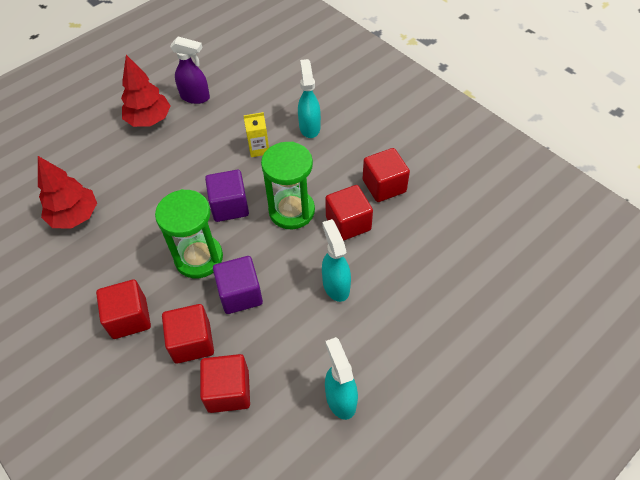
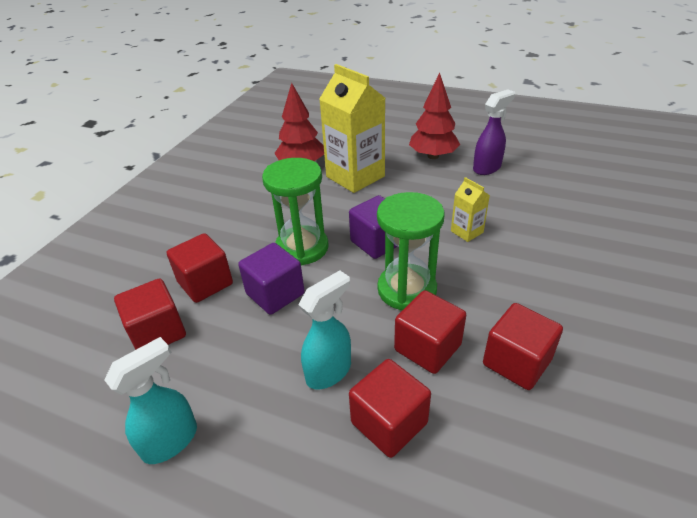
camera: 65 degrees right, 15 degrees down
red cube [96,279,151,339] -> red cube moved to [349,359,431,458]
purple spray bottle [170,37,210,104] -> purple spray bottle turned 120 degrees counterclockwise [473,89,515,175]
turquoise spray bottle [298,59,321,138] -> none
none -> yellow carton [319,64,385,193]

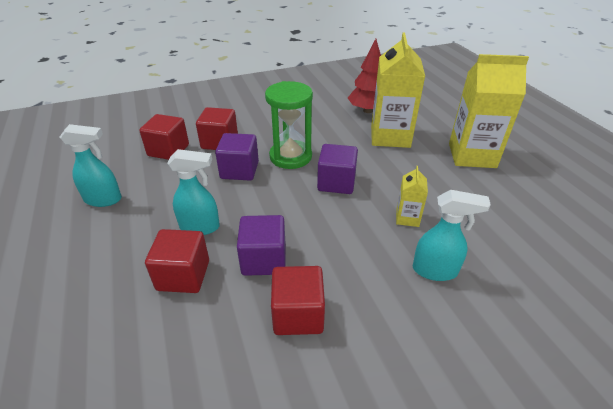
camera: 45 degrees right, 0 degrees up
green hourglass [377,192,445,311] -> none
red cube [394,290,466,374] -> purple cube [237,215,286,276]
red tree [409,73,460,159] -> yellow carton [449,54,529,168]
purple spray bottle [473,89,515,175] -> none
none -> turquoise spray bottle [413,190,491,281]

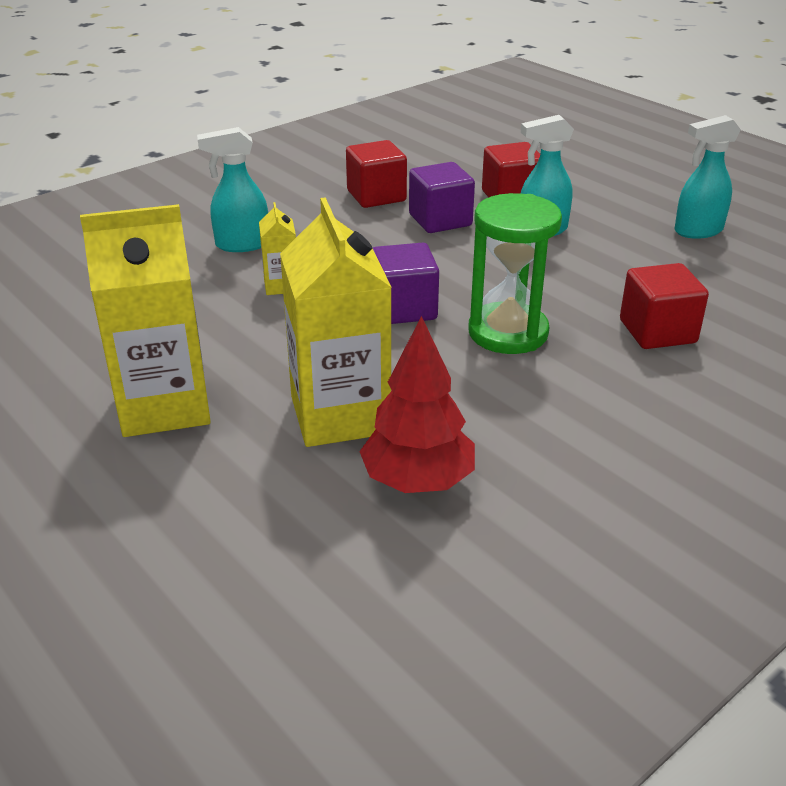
camera: 160 degrees right, 5 degrees down
red cube [139,114,189,160] -> none
purple cube [215,133,259,180] -> none

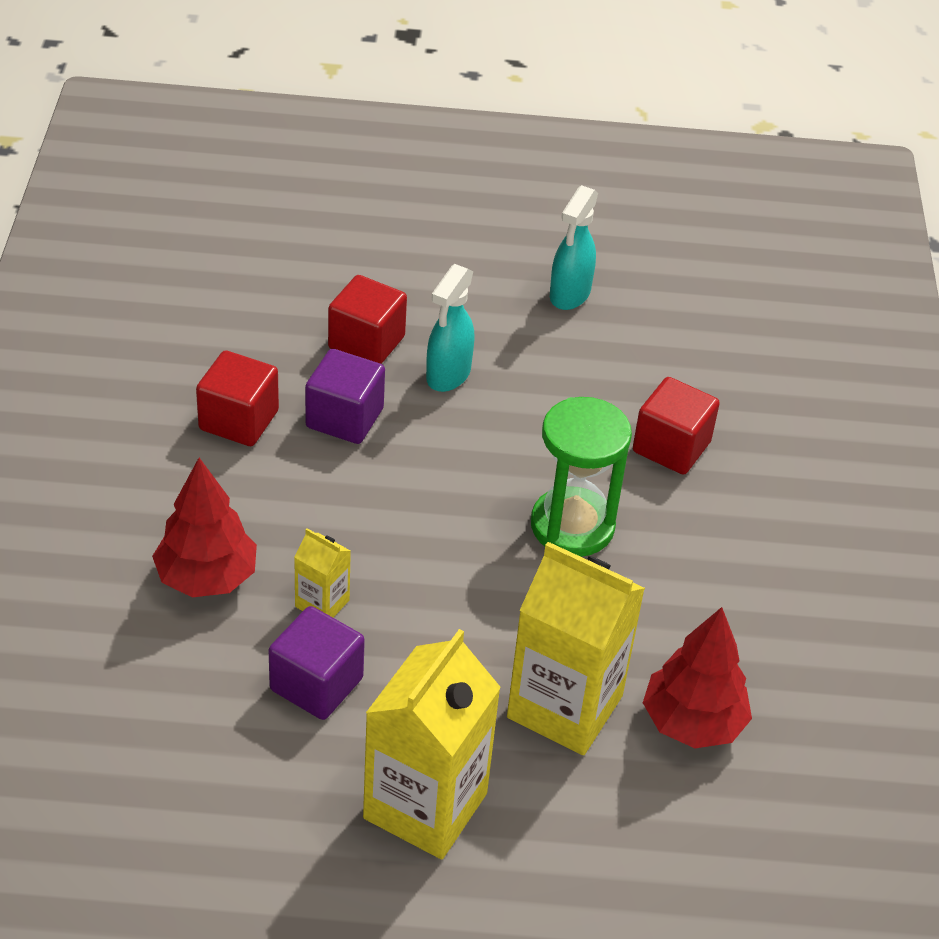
camera: 50 degrees left, 10 degrees up
turquoise spray bottle [197,127,268,252] -> red tree [152,458,257,597]
purple cube [373,243,439,324] -> purple cube moved to [269,606,365,720]

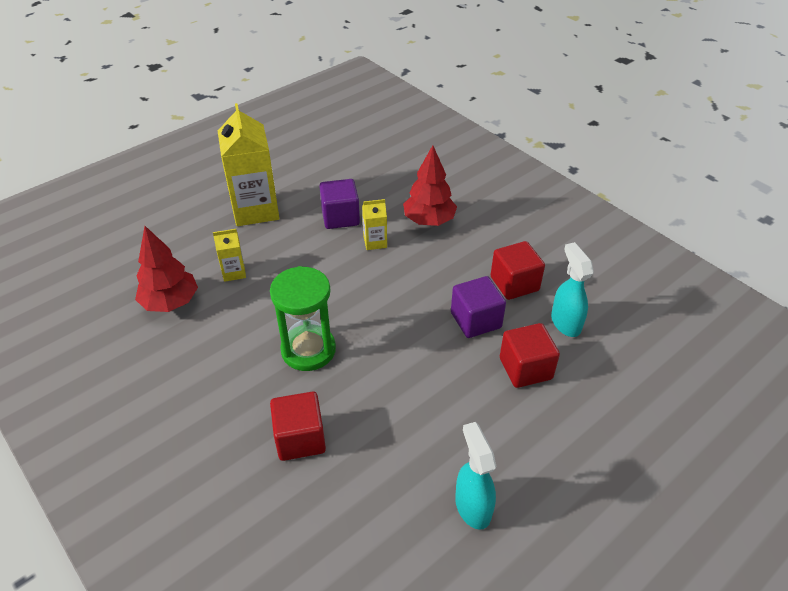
camera: 140 degrees right, 0 degrees up
turquoise spray bottle [426,264,475,392] -> turquoise spray bottle moved to [551,242,594,337]
yellow carton [507,542,645,755] -> yellow carton [213,229,246,282], size x0.47

